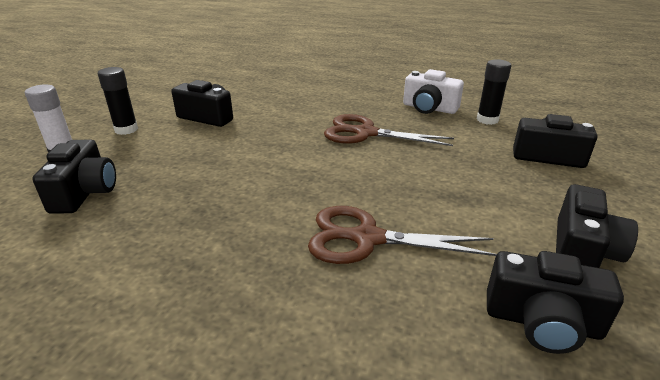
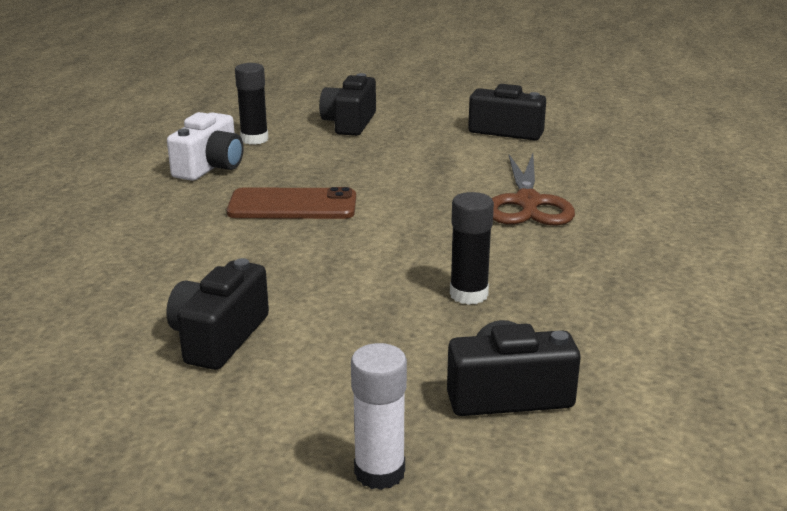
camera: 95 degrees left, 5 degrees down
black glue stick [98,67,138,135] -> black glue stick moved to [450,192,494,305]
brown scissors [324,114,454,146] -> brown phone [227,187,356,219]
black camera [487,251,624,354] -> none

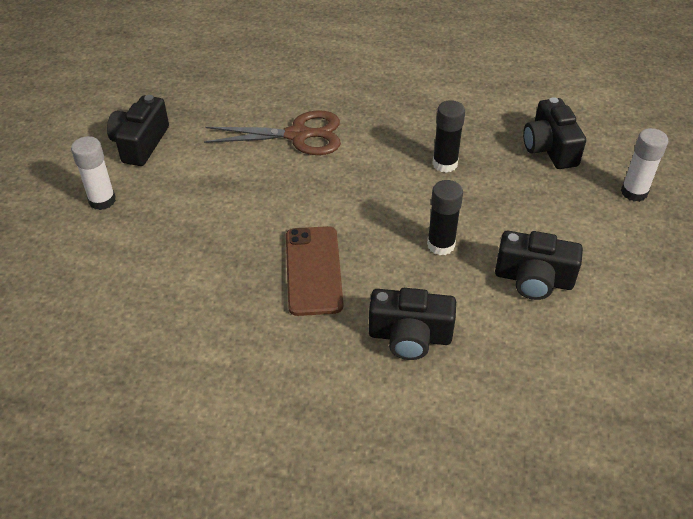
camera: 95 degrees left, 20 degrees up
white camera [167,112,244,181] -> none
black glue stick [235,63,268,145] -> black glue stick moved to [427,180,463,255]
black camera [319,73,376,136] -> black camera moved to [368,288,456,360]
none -> white glue stick [71,136,116,210]

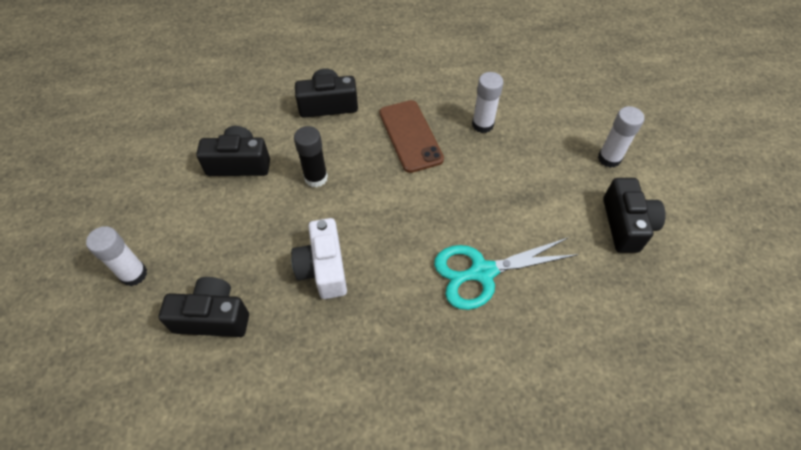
camera: 165 degrees right, 10 degrees up
brown scissors [204,110,341,155] -> turquoise scissors [434,237,579,310]
black glue stick [432,100,465,173] -> white camera [291,218,347,299]
black camera [523,97,586,169] -> black camera turned 60 degrees counterclockwise [159,277,249,337]
none -> white glue stick [472,72,503,133]

